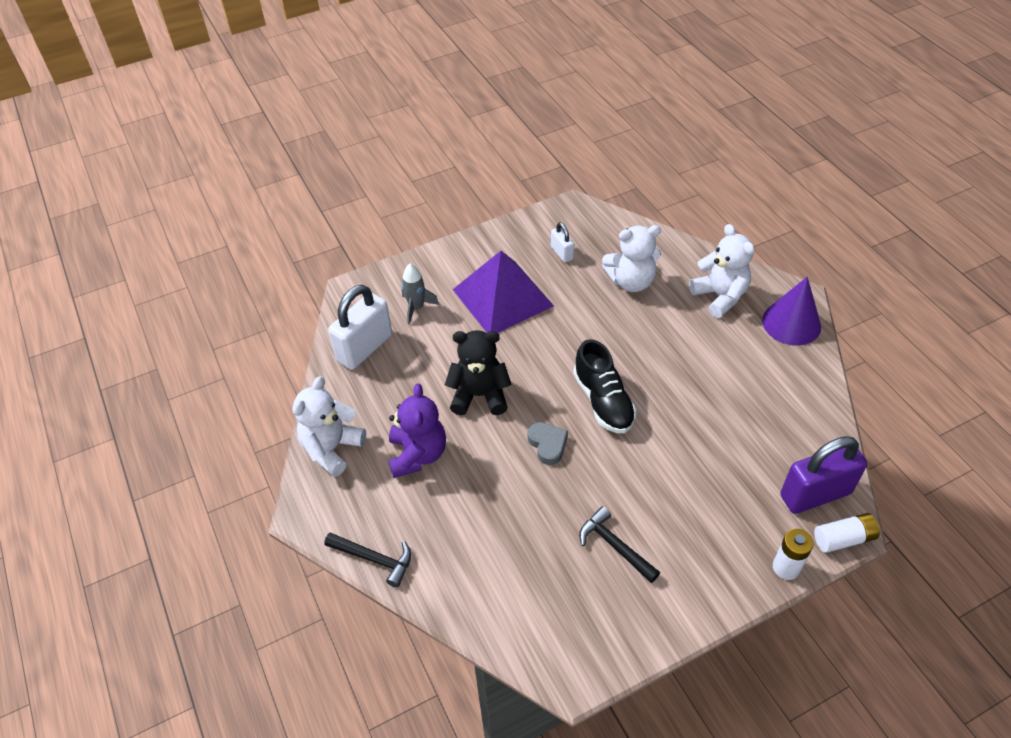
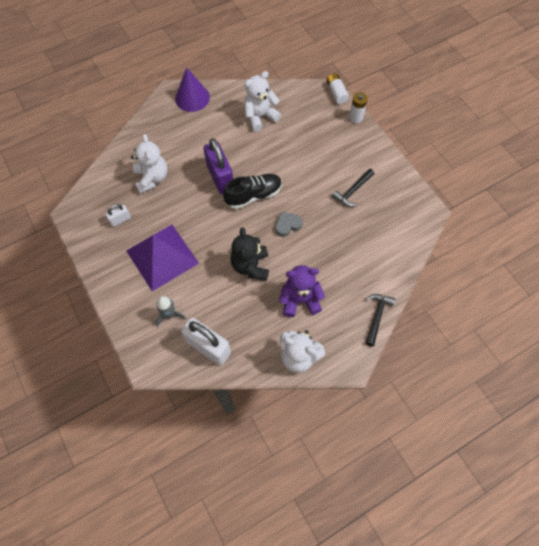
camera: 95 degrees left, 15 degrees up
white teddy bear [689,224,754,318] -> white teddy bear moved to [244,71,281,132]
purple padlock [780,436,867,514] -> purple padlock moved to [204,138,233,194]

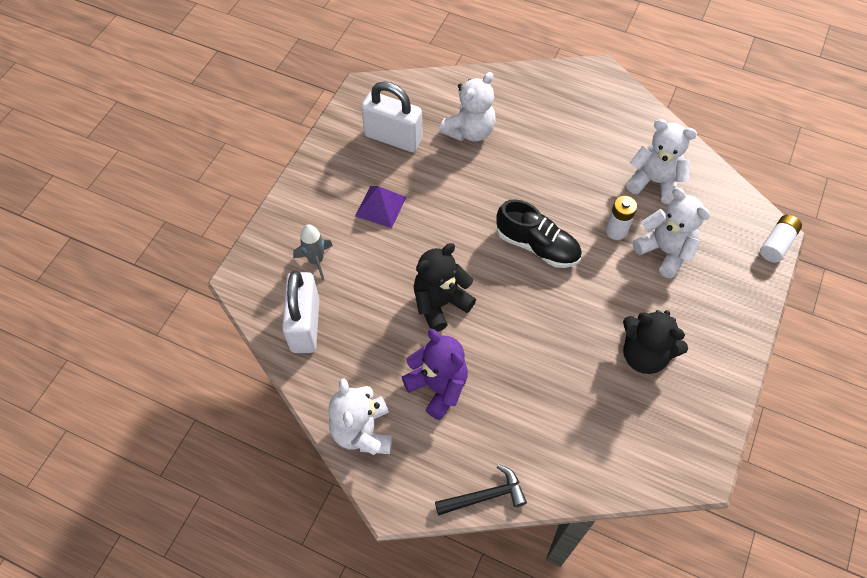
camera: 55 degrees right, 5 degrees down
white padlock [106,204,131,227] -> white padlock [361,81,422,152], size x2.00
purple pyramid [126,225,199,291] -> purple pyramid [355,186,406,228], size x0.53
purple cone [175,68,210,112] -> none
purple padlock [204,138,233,194] -> none
grey heart [275,212,303,237] -> none
black hammer [332,169,375,207] -> black teddy bear [623,310,688,374]
white battery [349,92,368,123] -> white battery moved to [605,196,637,240]
none -> white teddy bear [632,187,710,278]

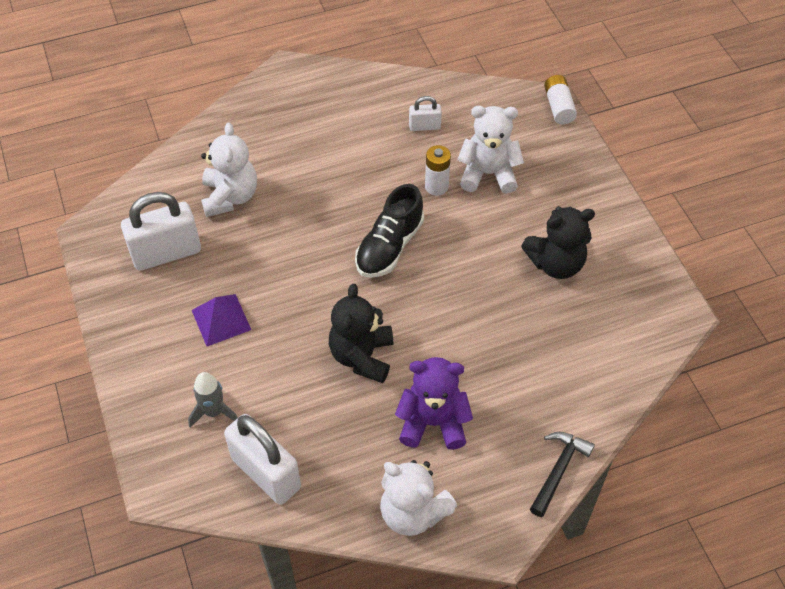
camera: 45 degrees left, 5 degrees down
black shoe [496,199,582,268] -> black shoe turned 135 degrees clockwise [355,184,424,278]
white teddy bear [626,119,697,204] -> white padlock [409,96,442,131]

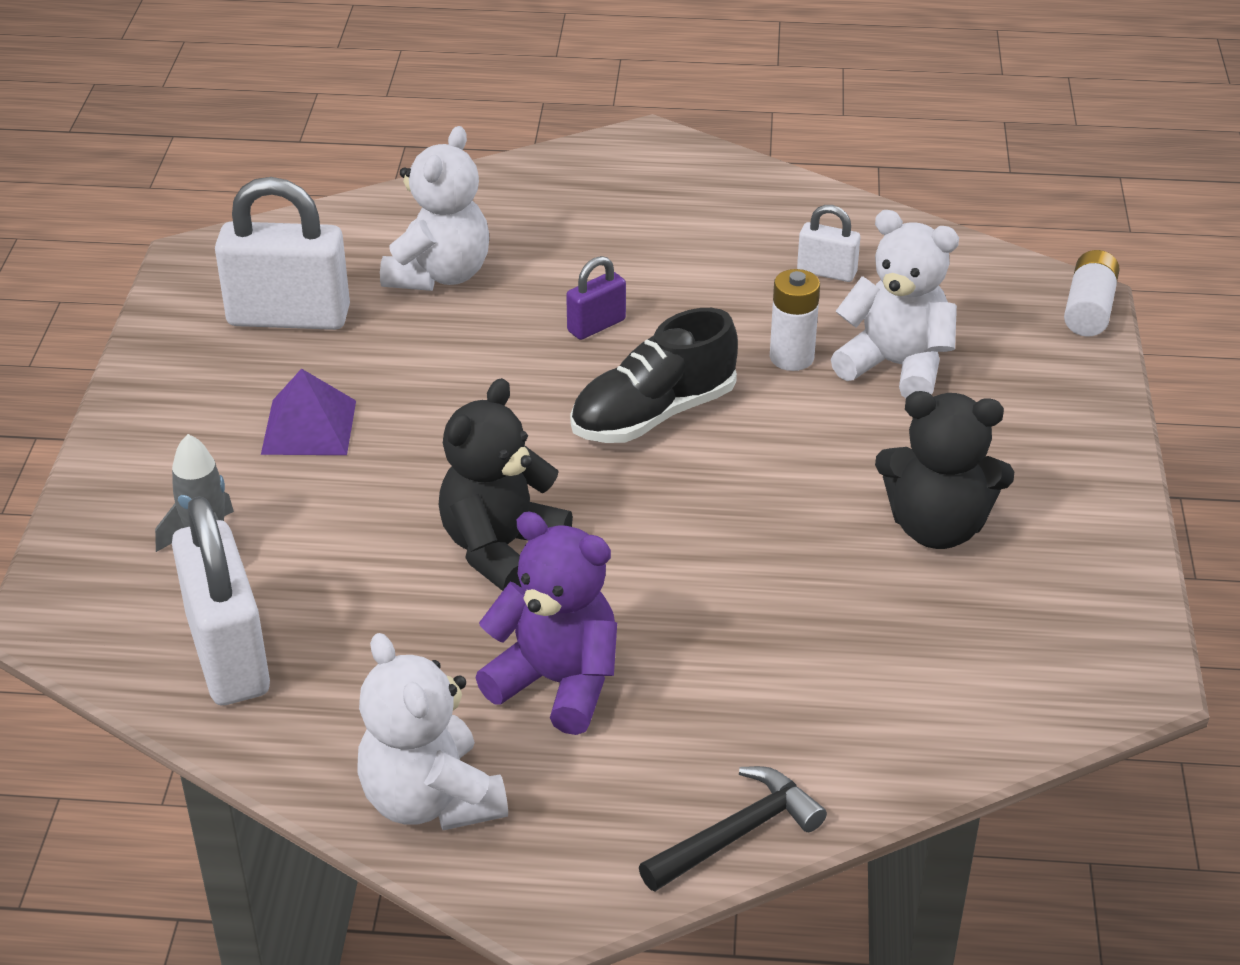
camera: 25 degrees right, 15 degrees down
none -> purple padlock [566,256,626,340]

